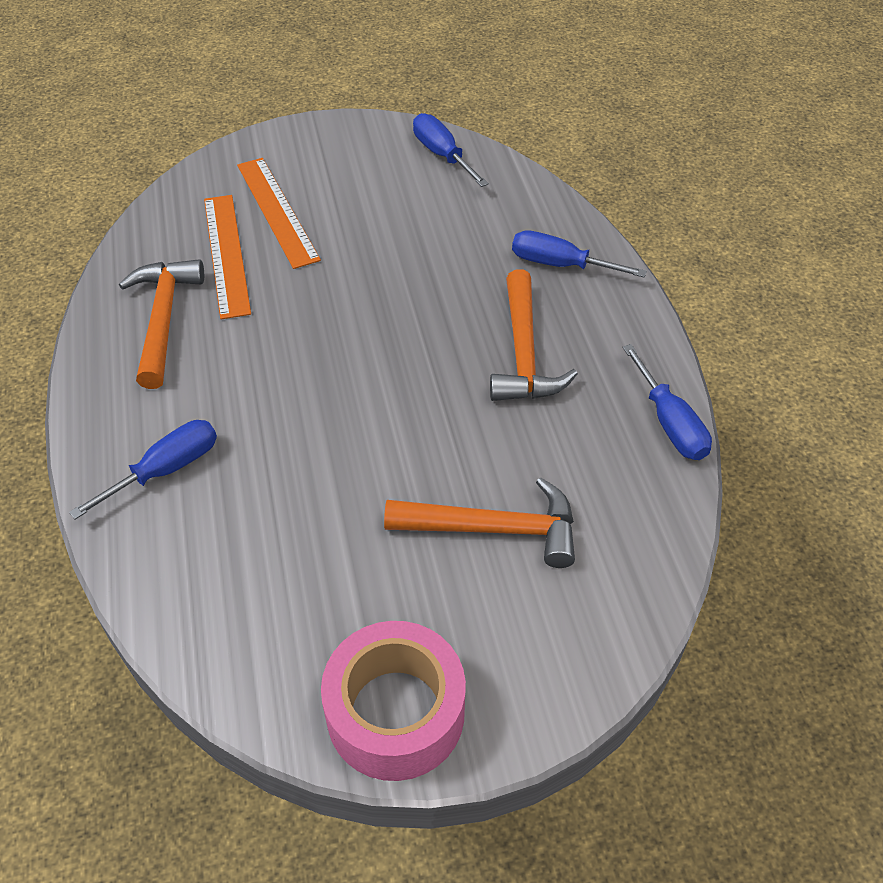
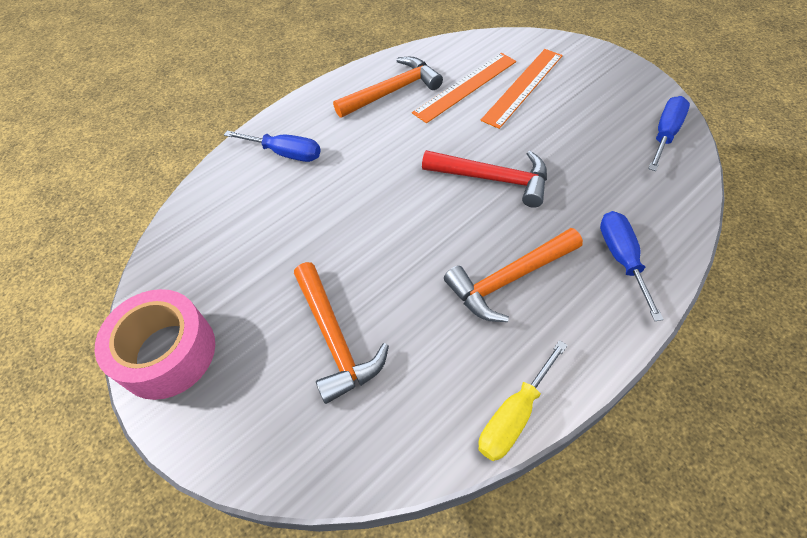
camera: 65 degrees right, 5 degrees up
blue screwdriver [622,344,712,460] -> yellow screwdriver [478,340,568,461]
none -> red hammer [422,150,547,208]

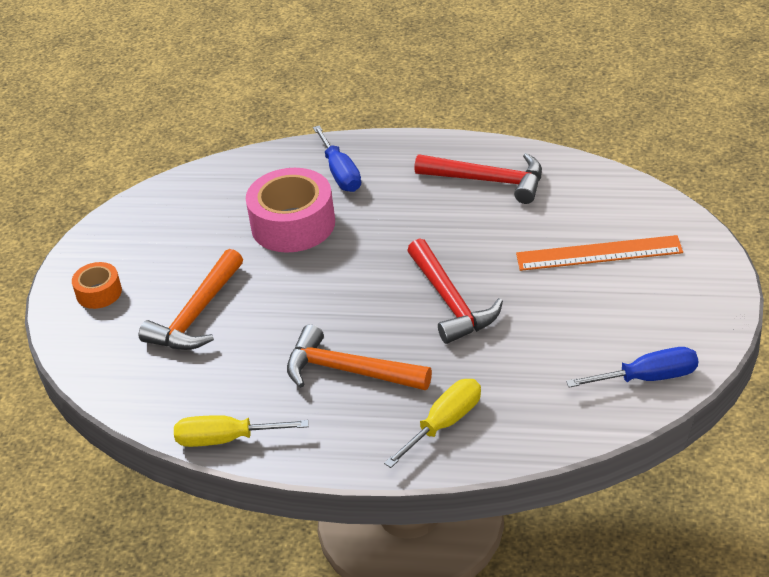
camera: 50 degrees right, 15 degrees down
pink tape [95,289,215,400] -> pink tape moved to [246,168,335,253]
orange hammer [333,57,443,118] -> red hammer [414,153,542,204]
orange ruler [412,53,516,123] -> none
blue screwdriver [600,211,664,321] -> yellow screwdriver [384,379,481,468]
none -> orange tape [72,262,122,309]

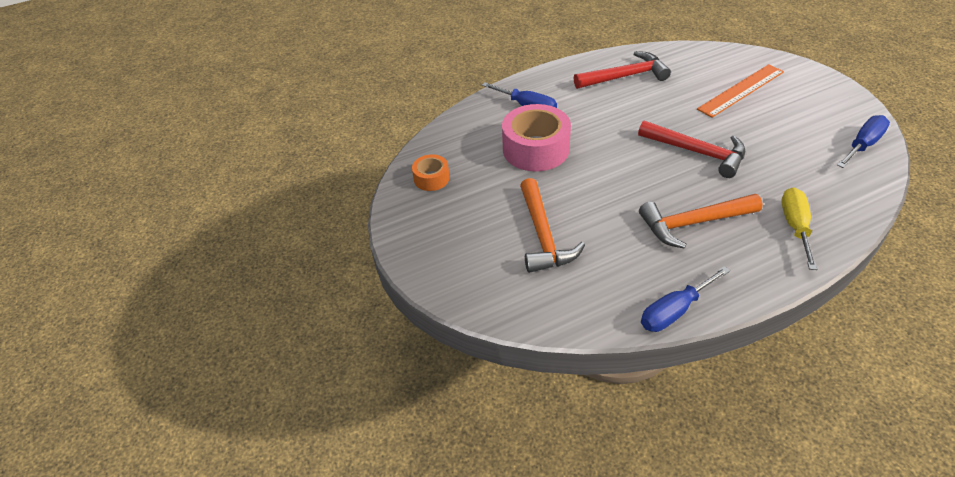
camera: 35 degrees left, 5 degrees up
orange tape [72,262,122,309] -> orange tape moved to [412,154,450,191]
yellow screwdriver [174,415,309,447] -> blue screwdriver [641,266,730,332]

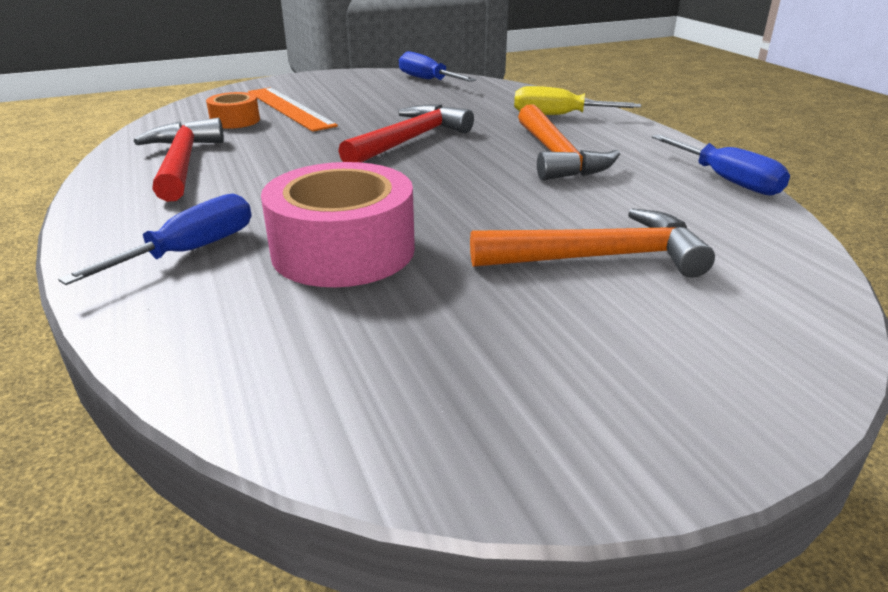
camera: 90 degrees left, 15 degrees down
orange tape [412,154,450,191] -> orange tape moved to [206,92,260,129]

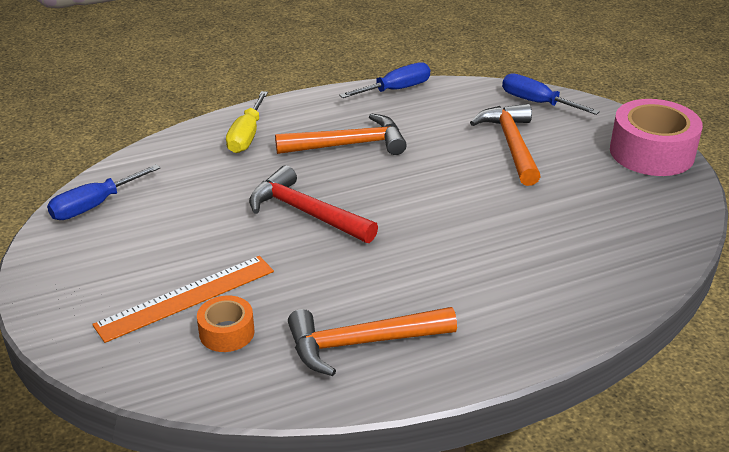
camera: 90 degrees left, 5 degrees up
blue screwdriver [58,194,252,285] -> blue screwdriver moved to [502,73,600,115]
red hammer [134,118,224,202] -> orange hammer [288,307,457,376]
pink tape [261,162,415,287] -> pink tape moved to [610,99,703,176]

